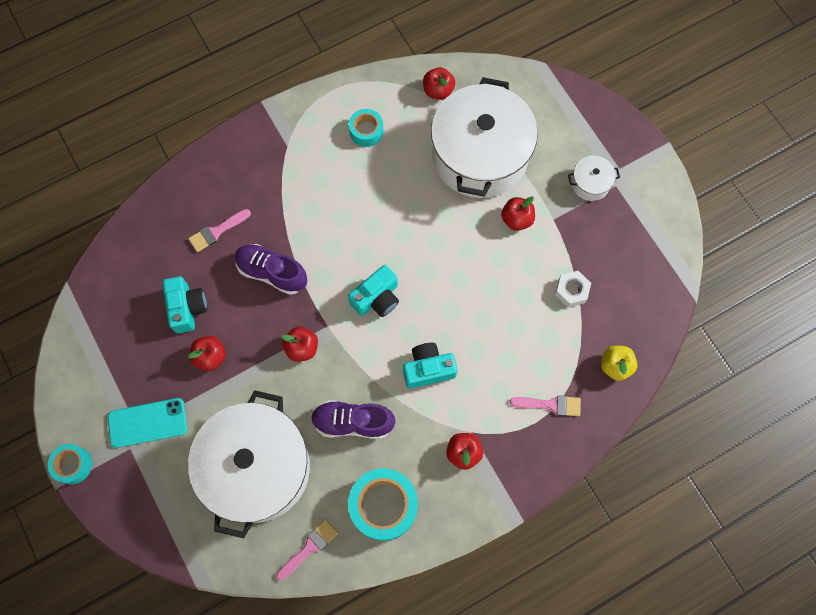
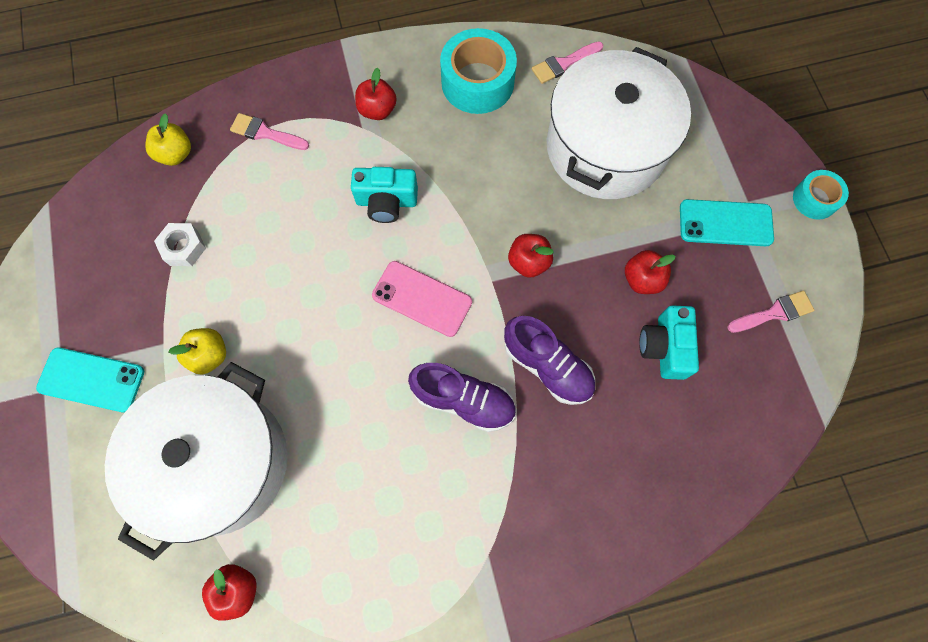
camera: 165 degrees left, 0 degrees up
pink brush [188,209,251,252] -> pink brush moved to [727,290,815,333]
purple shoe [311,400,396,439] -> purple shoe moved to [408,363,516,432]
turquoise camera [348,265,399,317] -> pink phone [372,261,472,337]
turquoise tape [349,109,383,147] -> none
red apple [501,196,535,231] -> yellow apple [168,328,226,374]
white pot [568,156,620,201] -> turquoise phone [36,347,144,413]

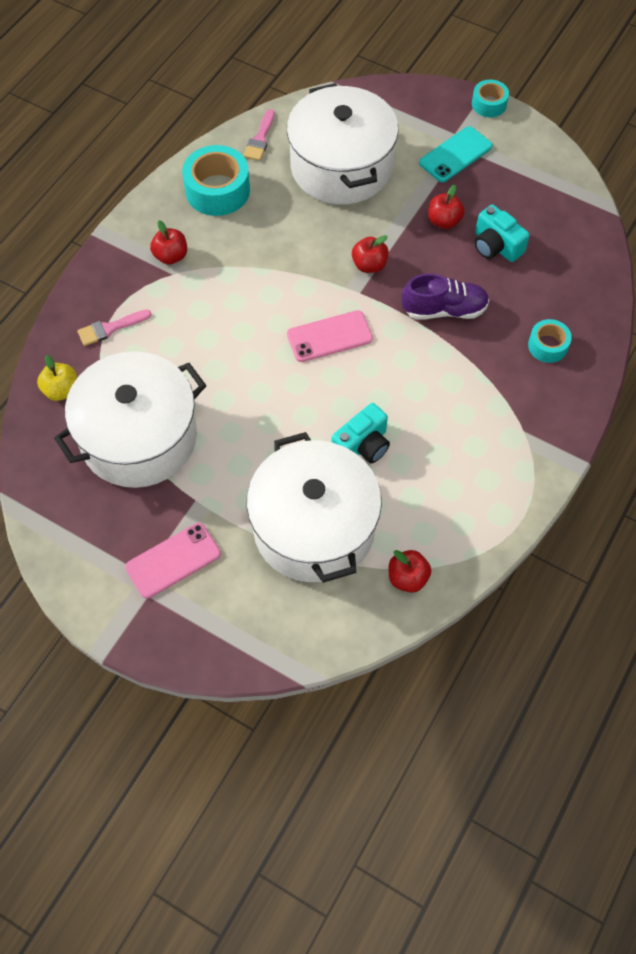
camera: 45 degrees left, 10 degrees down
turquoise phone [36,347,144,413] -> pink phone [125,523,221,599]
white nut [154,223,206,266] -> white pot [54,351,206,488]
yellow apple [168,328,226,374] -> none
turquoise camera [351,167,418,223] -> turquoise camera moved to [332,403,390,463]
purple shoe [408,363,516,432] -> none
pink brush [727,290,815,333] -> none
none -> turquoise tape [528,319,572,363]

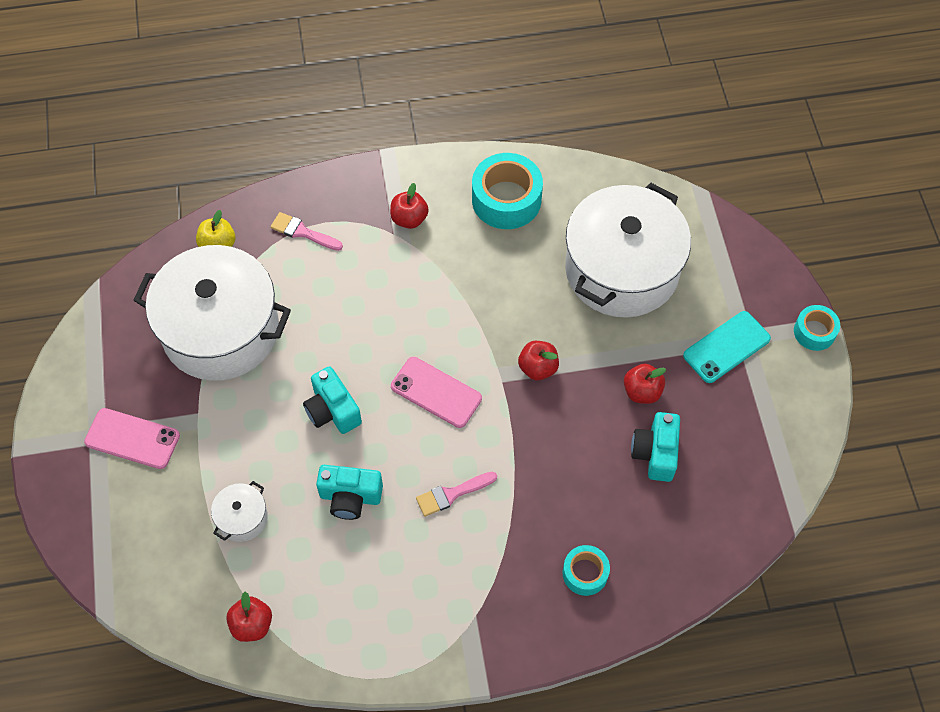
camera: 50 degrees right, 0 degrees up
pink brush [243,109,275,161] -> pink brush moved to [416,472,497,517]
white pot [247,432,382,583] -> white pot [211,481,268,542], size x0.40
purple shoe [401,274,489,320] -> none
turquoise phone [419,126,493,182] -> turquoise phone turned 45 degrees counterclockwise [683,311,771,383]
none -> turquoise camera [303,366,362,434]

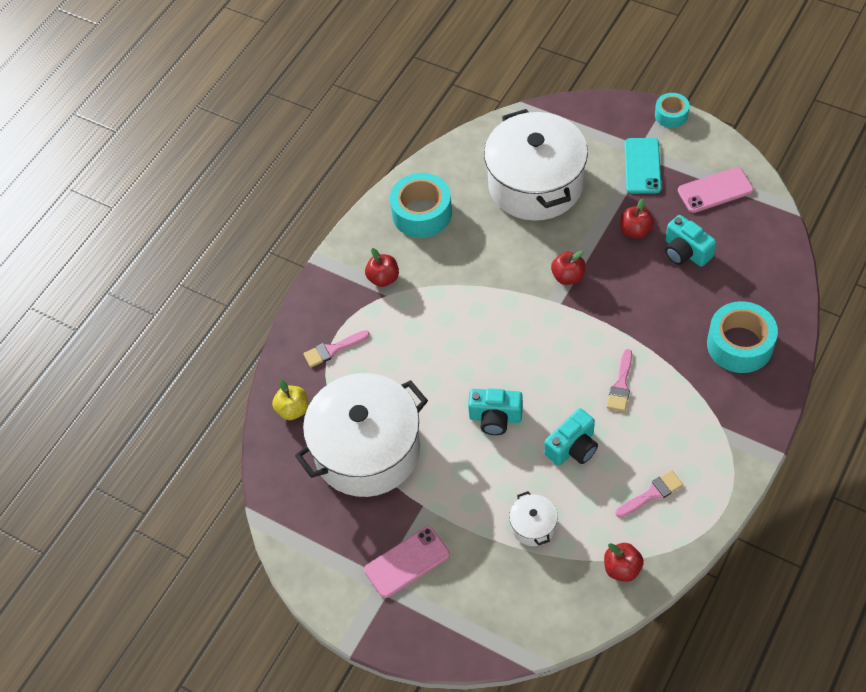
camera: 45 degrees left, 5 degrees down
pink phone [391,357,482,428] -> pink phone moved to [678,167,754,213]
turquoise tape [563,545,610,596] -> turquoise tape [707,301,778,373], size x1.77
none -> pink brush [616,470,683,518]

